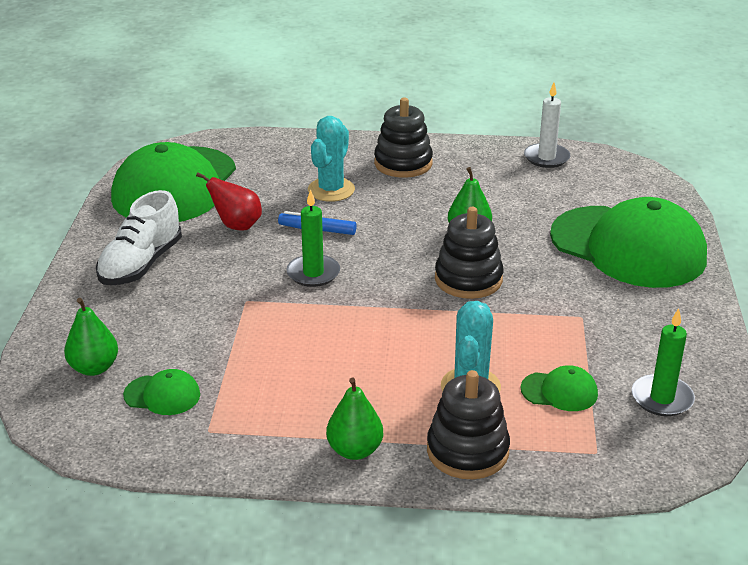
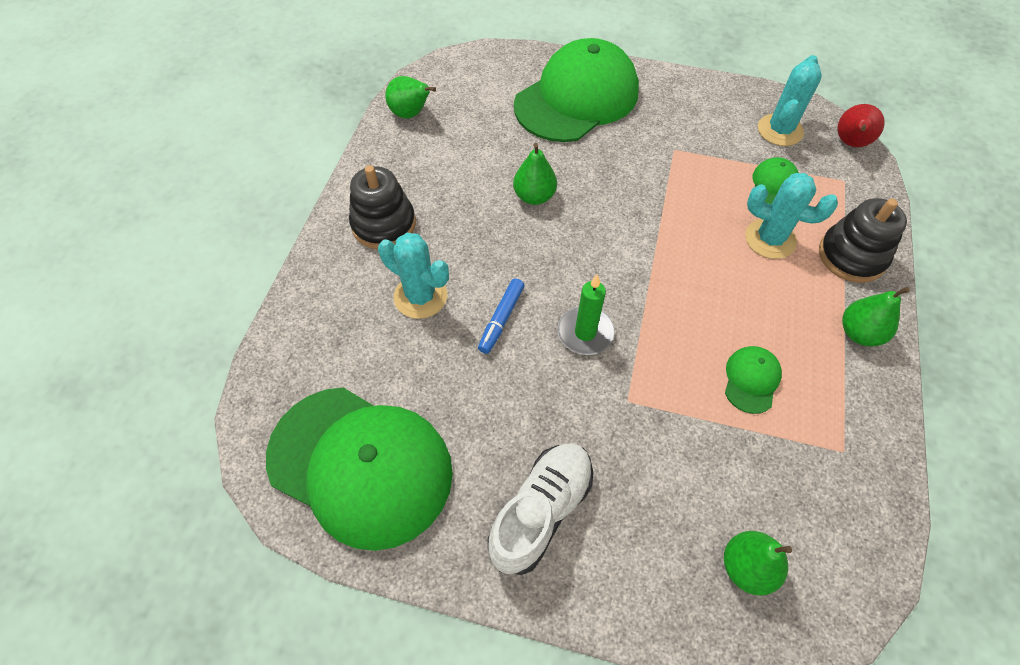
camera: 80 degrees left, 25 degrees up
white shoe [96,190,182,285] -> white shoe turned 90 degrees counterclockwise [488,443,593,575]
green cap [123,369,200,415] -> green cap moved to [725,346,782,414]
red pear [196,172,262,231] -> red pear moved to [837,104,885,147]
black stacking toy [435,207,504,299] -> none
white candle [524,83,570,168] -> green pear [385,76,436,119]
green candle [632,308,695,416] -> turquoise cactus [758,55,822,146]

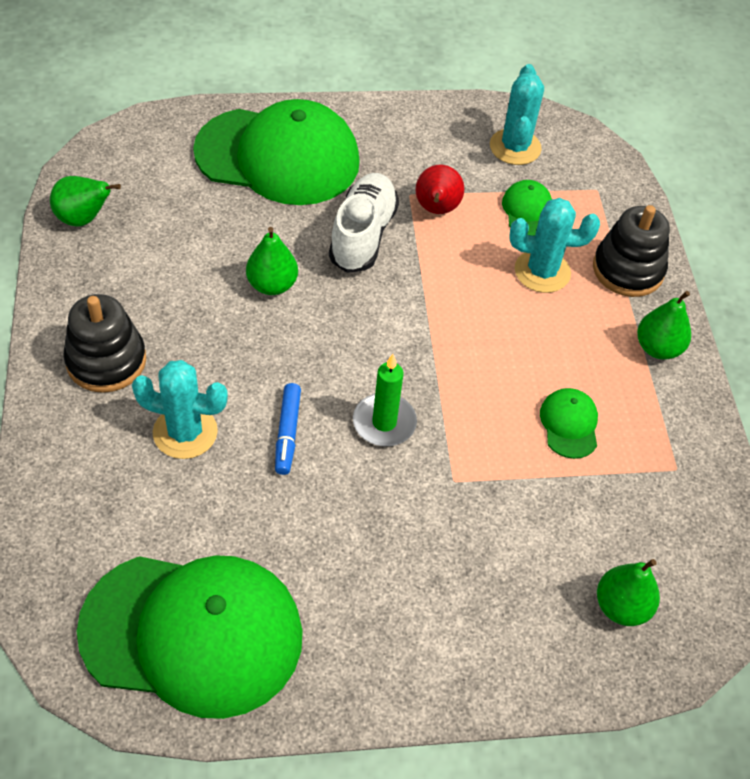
camera: 25 degrees left, 5 degrees down
white shoe [488,443,593,575] -> white shoe moved to [329,173,399,273]
green cap [514,38,639,142] -> green cap turned 75 degrees clockwise [193,99,360,205]
red pear [837,104,885,147] -> red pear moved to [415,165,464,214]

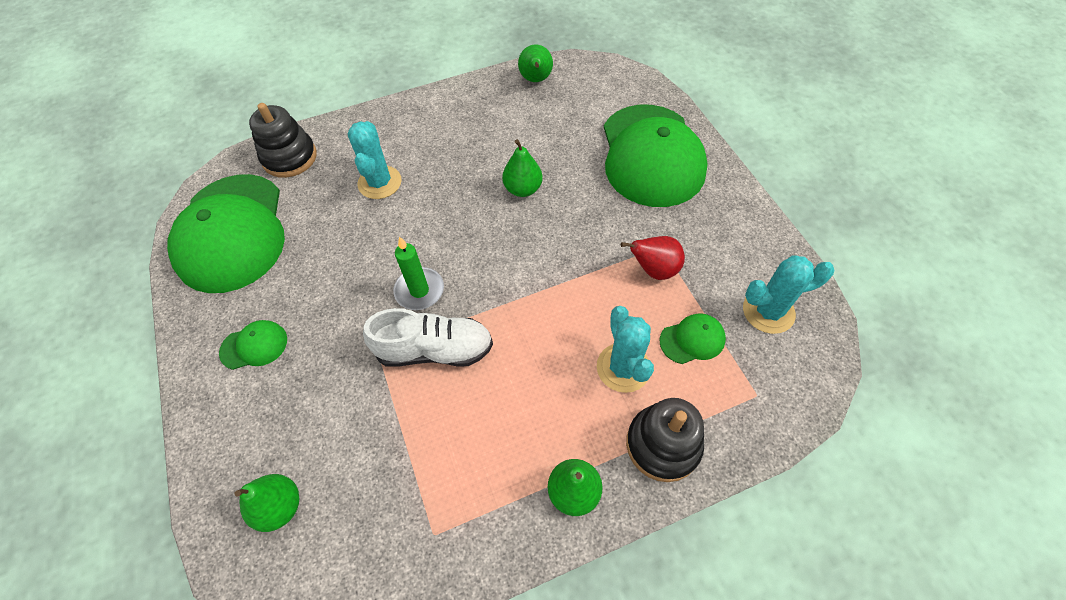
camera: 80 degrees right, 5 degrees up
black stacking toy [63,294,146,393] -> black stacking toy moved to [249,103,317,178]
blue marker [275,383,301,475] -> none
white shoe [329,173,399,273] -> white shoe moved to [363,308,493,367]
green cap [540,388,598,459] -> green cap moved to [219,320,287,370]

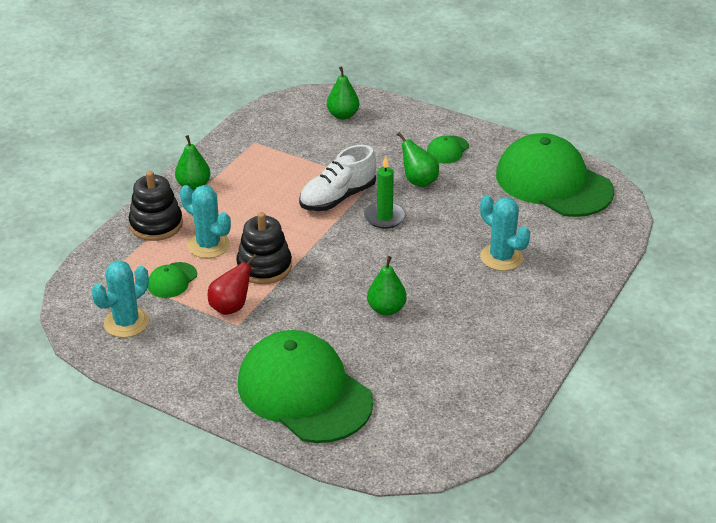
camera: 140 degrees right, 20 degrees down
black stacking toy [249,103,317,178] -> black stacking toy moved to [236,212,292,284]
green pear [518,44,553,82] -> green pear moved to [397,132,439,187]

